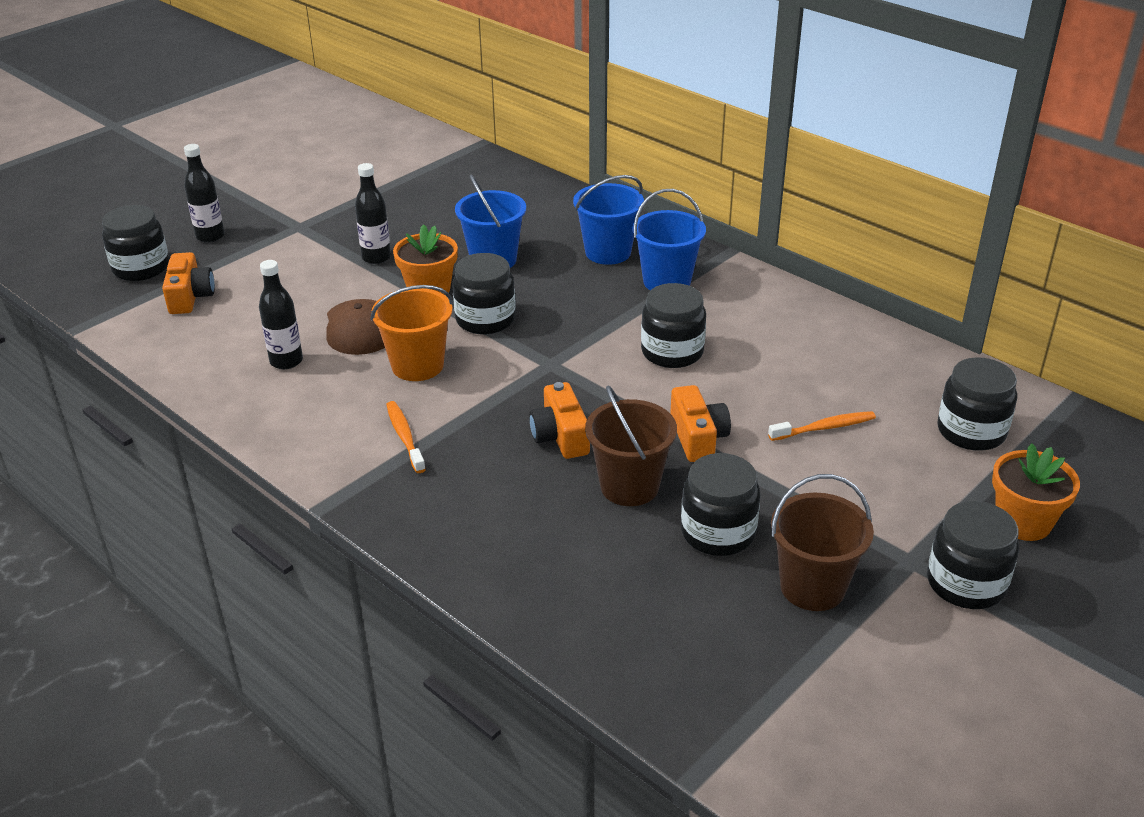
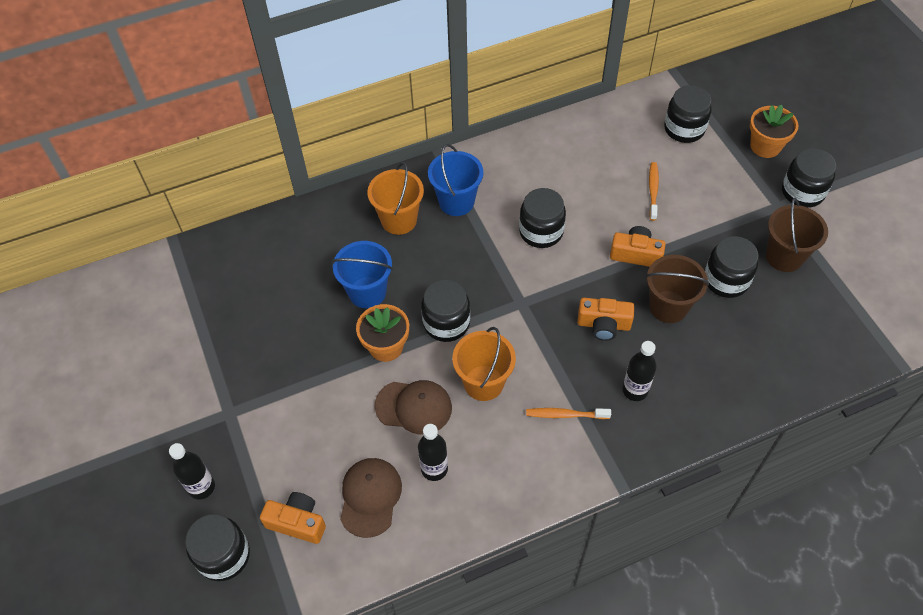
camera: 65 degrees left, 20 degrees up
black bottle [355,163,391,264] -> black bottle moved to [622,341,657,401]
blue bucket [573,175,644,265] -> orange bucket [367,162,424,235]
none -> brown cap [340,458,402,538]

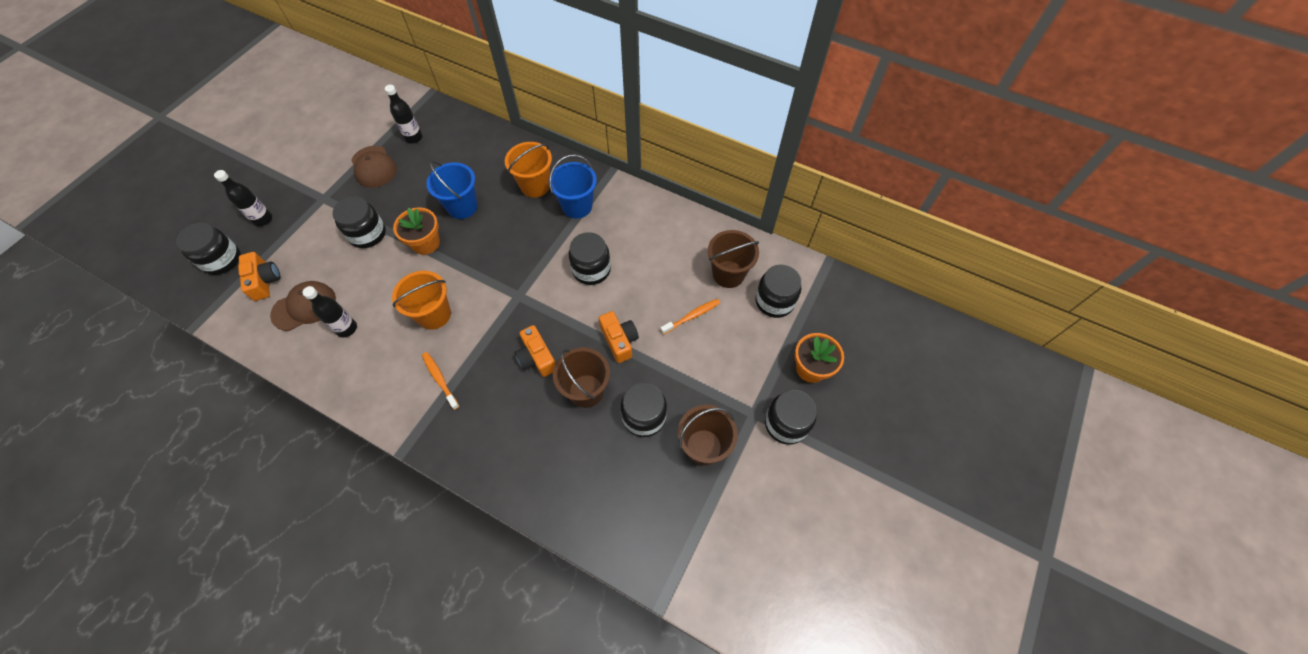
camera: 50 degrees right, 5 degrees up
brown cap [375,380,452,435] -> brown cap moved to [351,146,397,188]
black jar [421,280,470,342] -> black jar moved to [332,196,386,248]
black bottle [622,341,657,401] -> black bottle moved to [385,85,423,144]
none -> brown bucket [708,230,759,288]

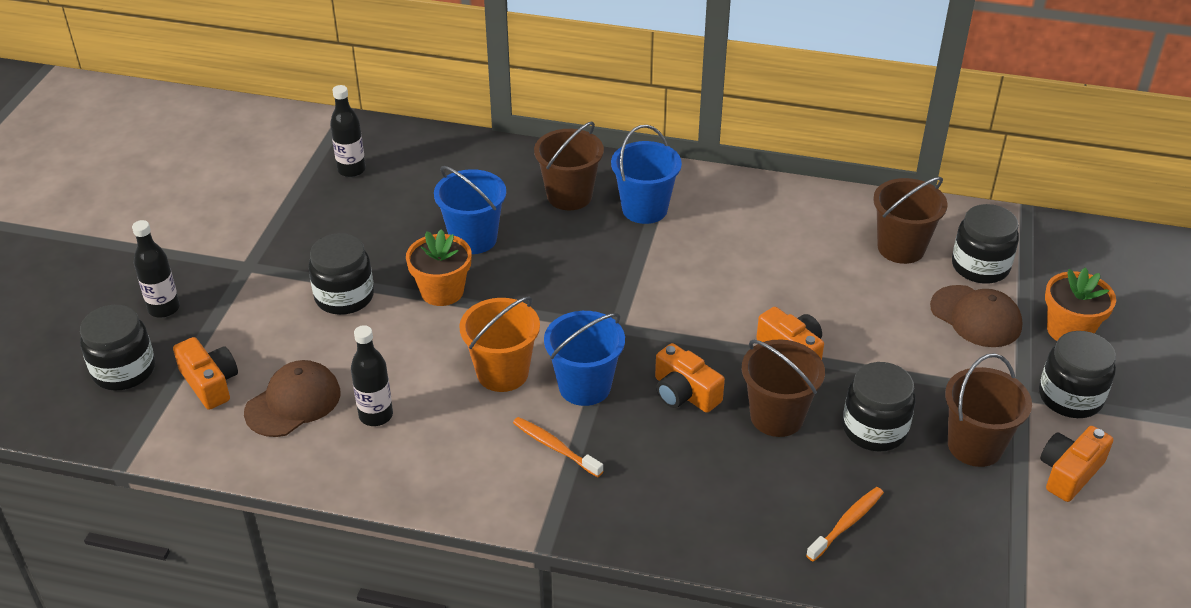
camera: 15 degrees left, 20 degrees down
brown cap [351,146,397,188] -> brown cap moved to [930,285,1023,347]
orange bucket [505,142,552,198] -> brown bucket [534,122,604,210]
black jar [569,232,611,285] -> none
orange toothbrush [660,299,720,335] -> orange toothbrush moved to [806,487,884,562]
none -> blue bucket [544,311,625,406]
none -> orange camera [1040,426,1113,502]

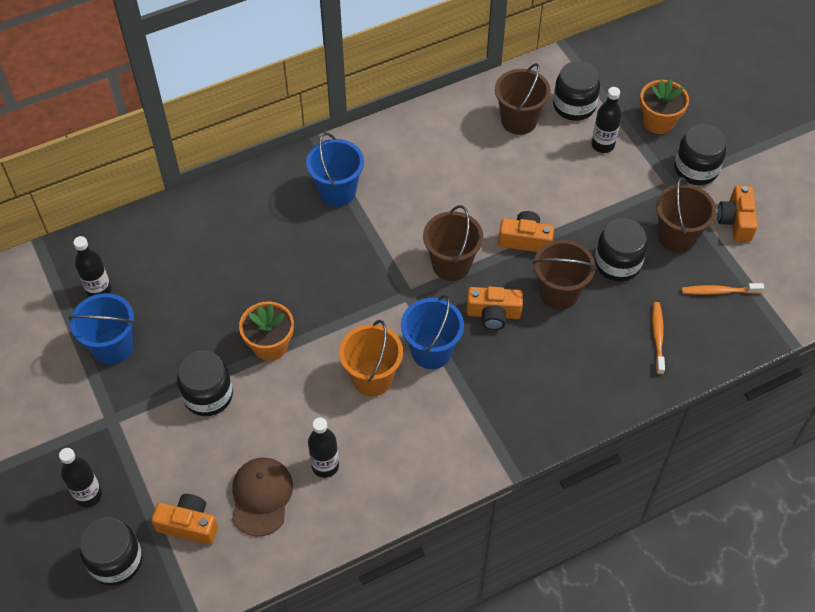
camera: 40 degrees left, 15 degrees up
blue bucket [434,166,506,254] -> blue bucket moved to [68,293,135,365]
orange toothbrush [513,417,603,477] -> orange toothbrush moved to [681,283,764,295]
brown bucket [534,122,604,210] -> brown bucket moved to [423,205,483,281]
brown cap [930,285,1023,347] -> black bottle [592,87,622,153]

